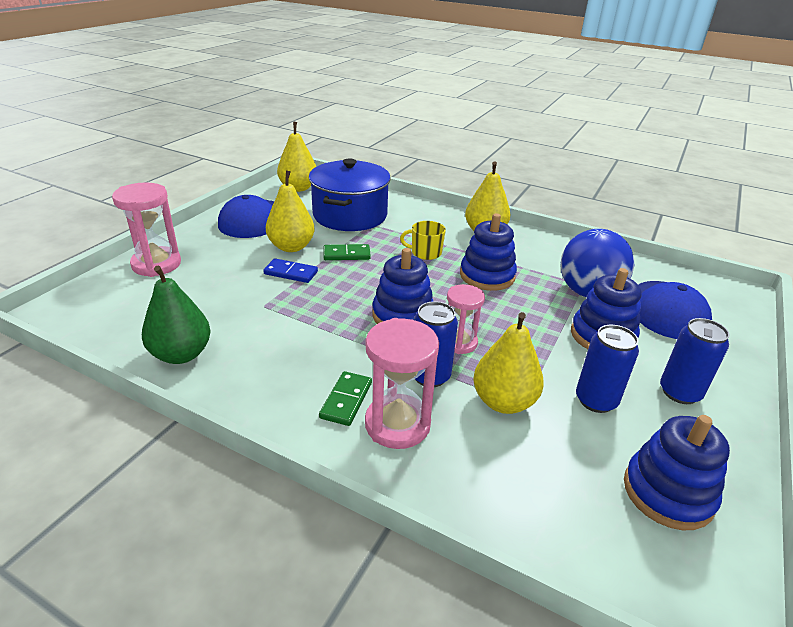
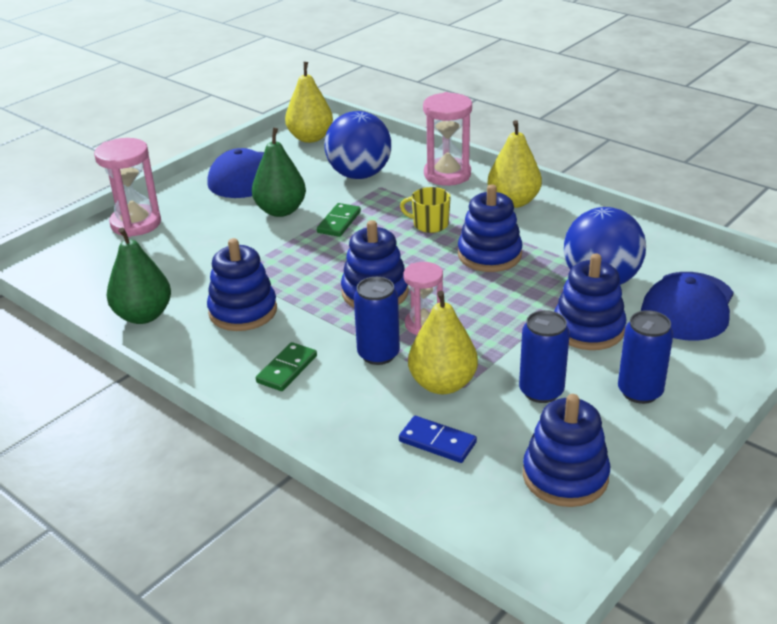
camera: 15 degrees right, 0 degrees up
blue domino [263,258,318,283] -> blue domino moved to [399,416,477,463]
yellow pear [266,170,315,252] -> green pear [252,127,306,217]
blue pot [309,158,391,231] -> blue ball [324,111,391,179]
green domino [323,244,371,260] -> green domino turned 75 degrees counterclockwise [317,203,361,237]
pink hourglass [365,318,439,449] -> pink hourglass moved to [423,92,472,186]
none -> blue stacking toy [207,238,277,331]

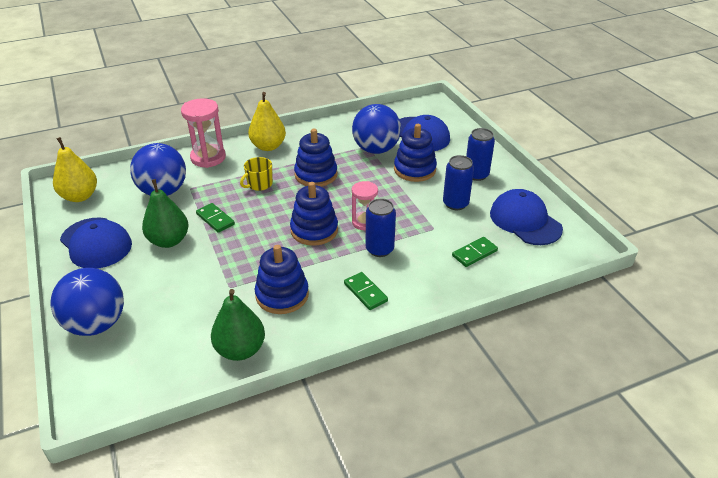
camera: 65 degrees left, 5 degrees up
pink hourglass [94,138,161,237] -> blue ball [51,268,124,336]
blue domino [399,416,477,463] -> green domino [452,237,498,267]
yellow pear [408,290,478,394] -> none
blue stacking toy [523,394,610,507] -> blue cap [490,189,563,245]

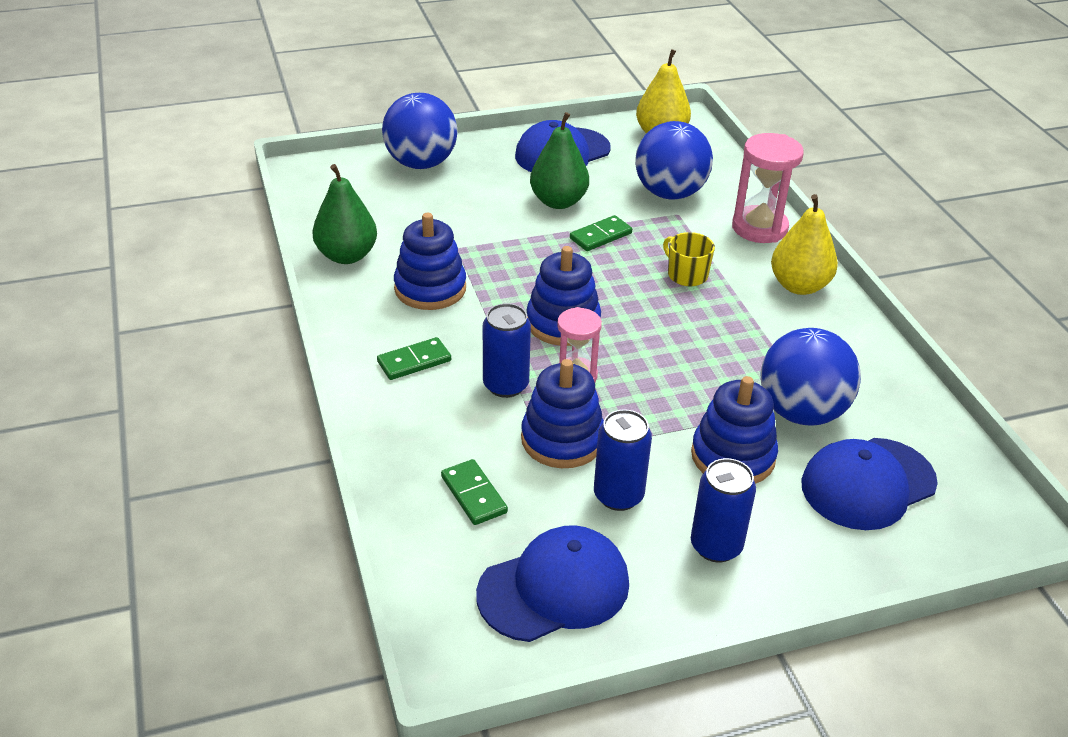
camera: 95 degrees right, 0 degrees up
blue stacking toy [294,129,337,187] -> blue stacking toy moved to [521,359,604,468]

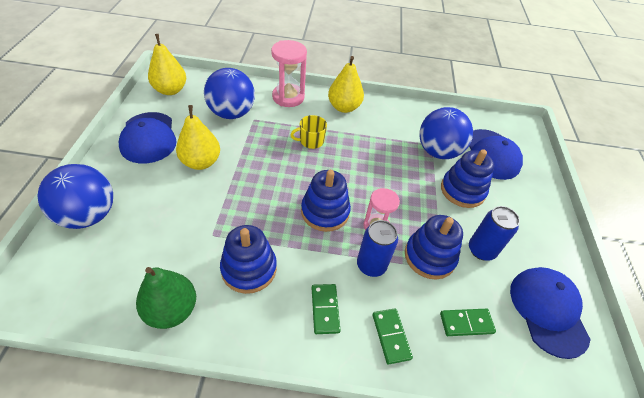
camera: 70 degrees left, 10 degrees up
green pear [530,112,589,209] -> yellow pear [176,105,220,170]
green domino [570,215,632,251] -> green domino moved to [372,308,413,365]
blue can [691,458,756,562] -> none

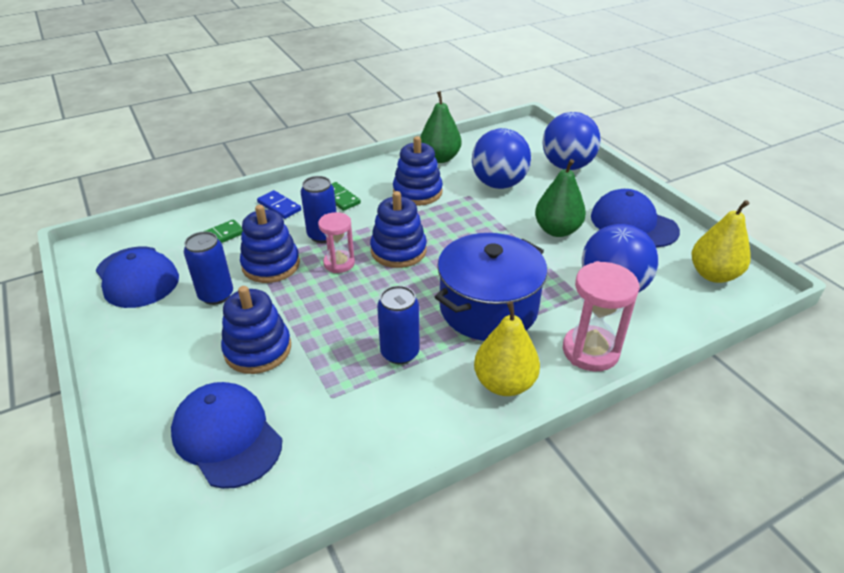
camera: 150 degrees right, 10 degrees down
yellow pear [176,105,220,170] -> green pear [535,159,586,237]
yellow mug [291,115,327,149] -> blue pot [435,233,547,341]
green domino [372,308,413,365] -> blue domino [257,190,301,219]
blue ball [419,107,473,159] -> blue ball moved to [472,128,531,189]
none -> blue can [377,285,420,364]

